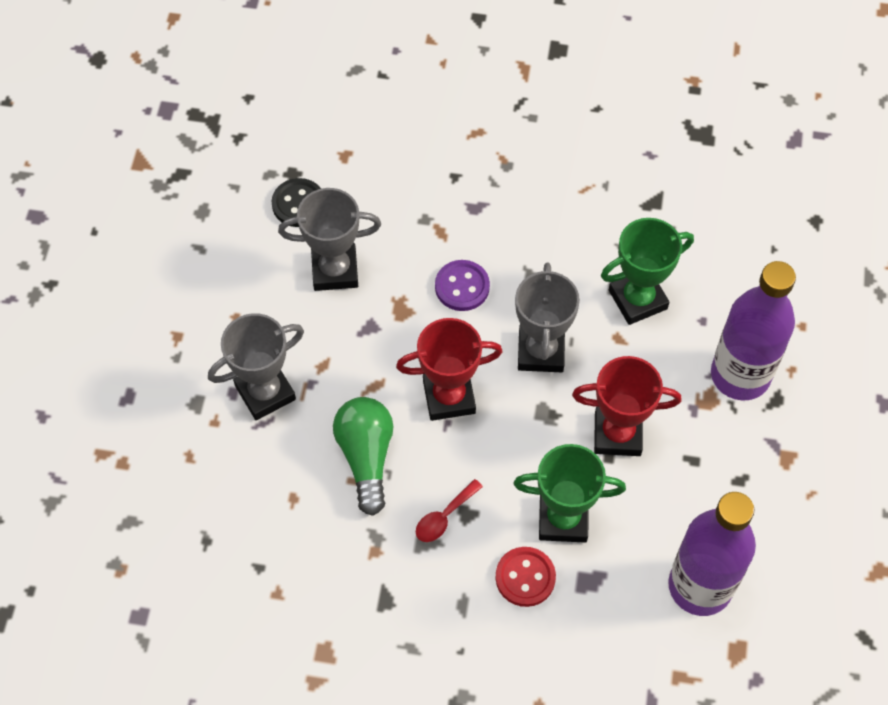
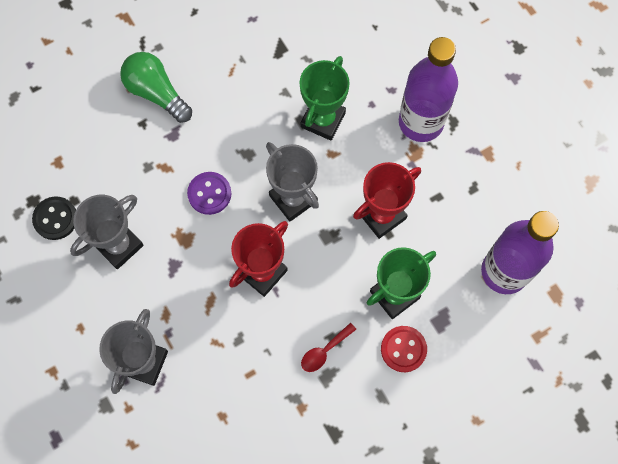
camera: 40 degrees left, 10 degrees up
green light bulb [333,397,394,516] -> green light bulb moved to [120,52,192,123]
red spoon [416,479,483,542] -> red spoon turned 45 degrees clockwise [301,323,357,372]

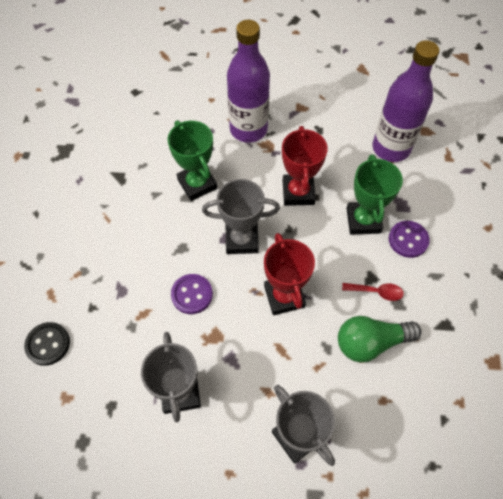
camera: 55 degrees left, 10 degrees down
black button [32,196,76,240] -> black button moved to [24,322,70,366]
green light bulb [120,52,192,123] -> green light bulb moved to [338,316,421,362]
red spoon [301,323,357,372] -> red spoon turned 75 degrees counterclockwise [342,283,404,301]
red button [381,326,427,372] -> purple button [389,221,430,258]

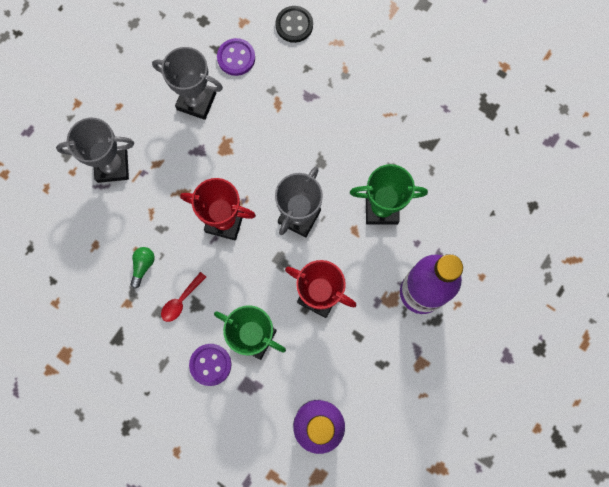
camera: 120 degrees right, 15 degrees up
purple button [171,274,213,314] -> purple button moved to [217,38,255,76]
green light bulb [338,316,421,362] -> green light bulb [130,247,155,289], size x0.51

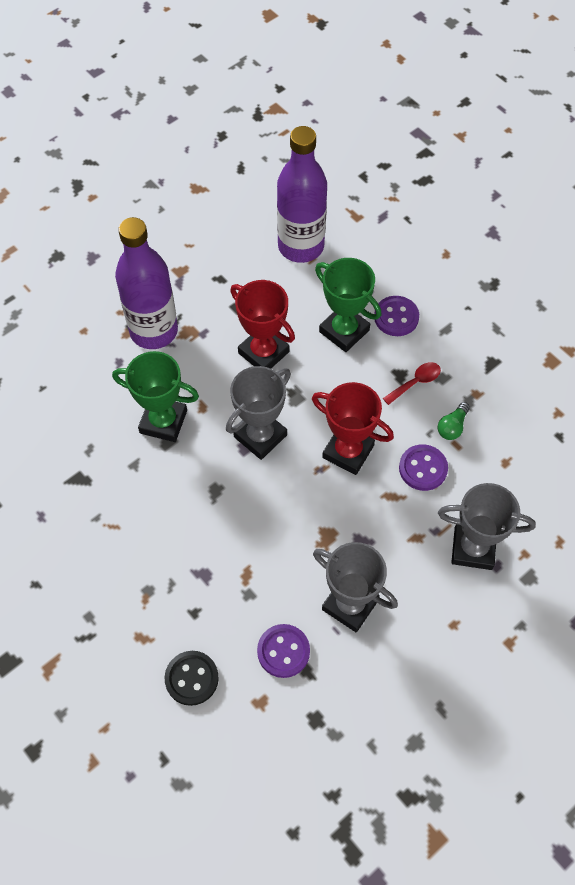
camera: 165 degrees left, 15 degrees down
none -> purple button [399,444,448,491]

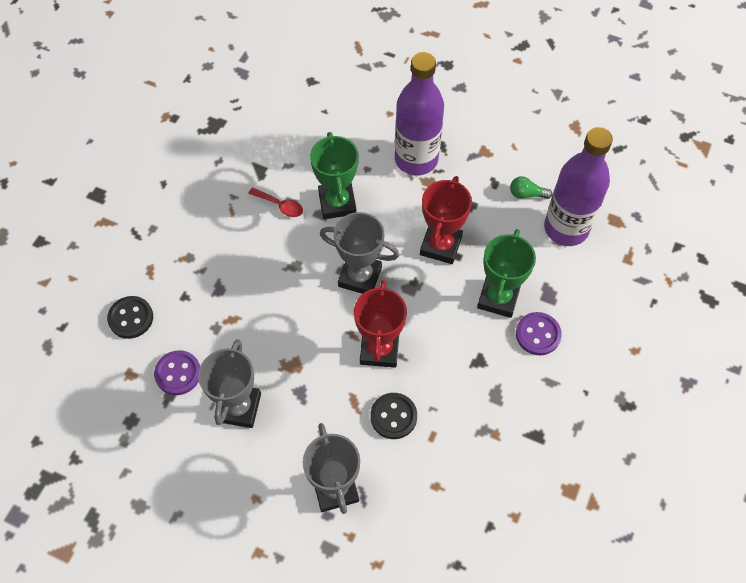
camera: 65 degrees right, 0 degrees up
red spoon [383,362,441,405] -> red spoon moved to [248,188,303,217]
purple button [399,444,448,491] -> black button [371,393,417,439]
green light bulb [437,402,470,440] -> green light bulb moved to [510,176,552,199]

